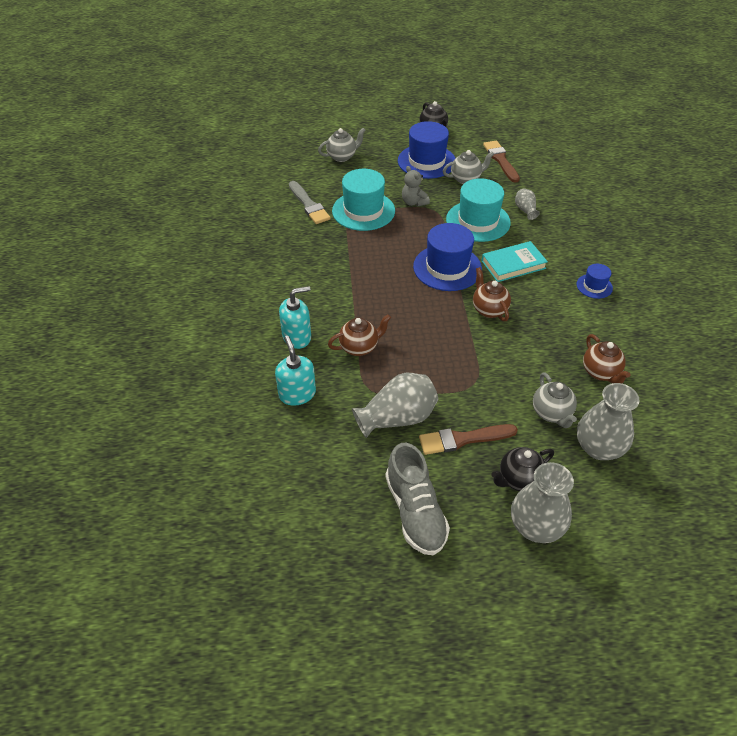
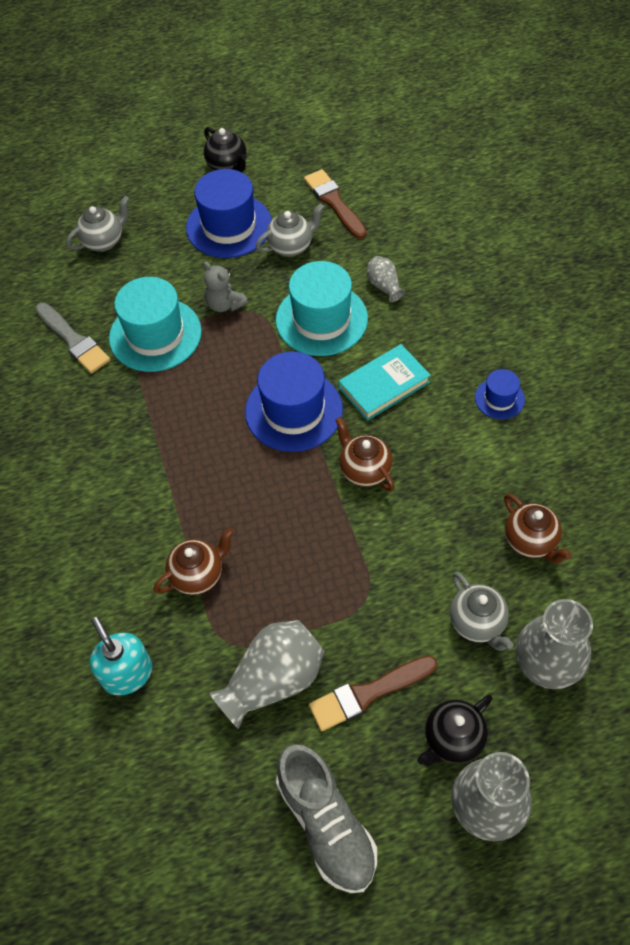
camera: 10 degrees left, 10 degrees up
turquoise soap dispenser [279,286,311,349] -> none

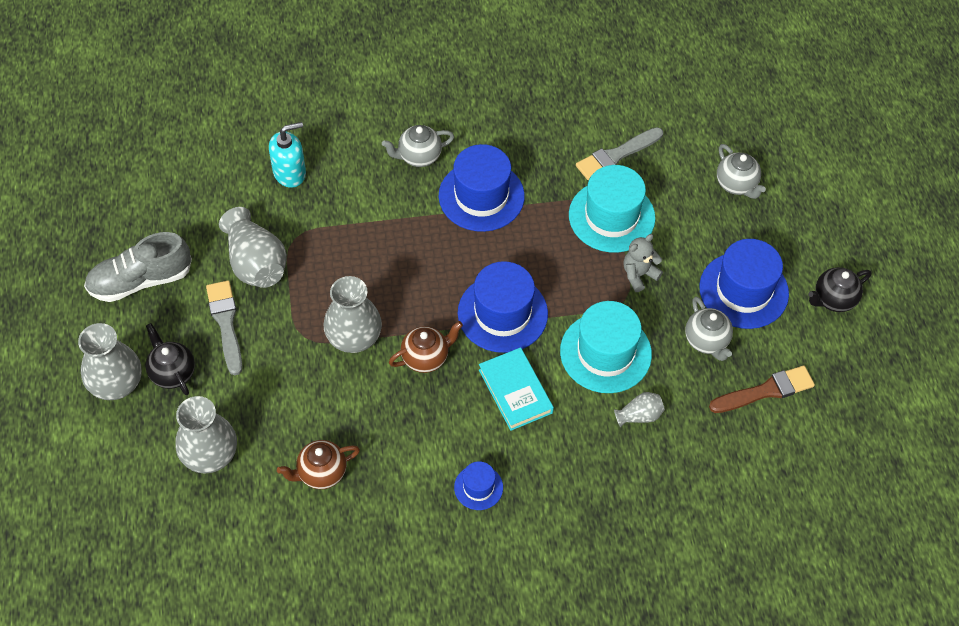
camera: 95 degrees right, 0 degrees up
brown teapot [153,528,234,595] -> none
brown brush [309,655,437,731] -> grey brush [206,280,242,376]
grey teapot [450,572,514,651] -> grey teapot moved to [382,125,454,167]
none -> grey vase [324,276,382,353]
none -> blue hat [439,144,525,232]

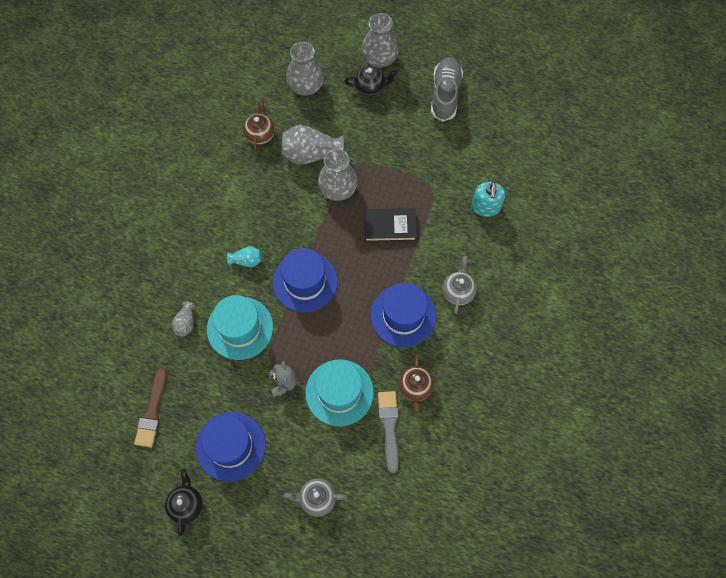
camera: 120 degrees right, 10 degrees up
grey brush [206,280,242,376] -> none
grey vase [219,207,287,288] -> grey vase moved to [281,125,344,165]
brown teapot [389,321,463,373] -> brown teapot moved to [399,355,434,412]
blue hat [454,462,503,510] -> none
turquoise book [479,347,554,431] -> turquoise vase [227,246,262,267]
grey teapot [685,297,733,361] -> none
none -> black book [364,208,417,242]

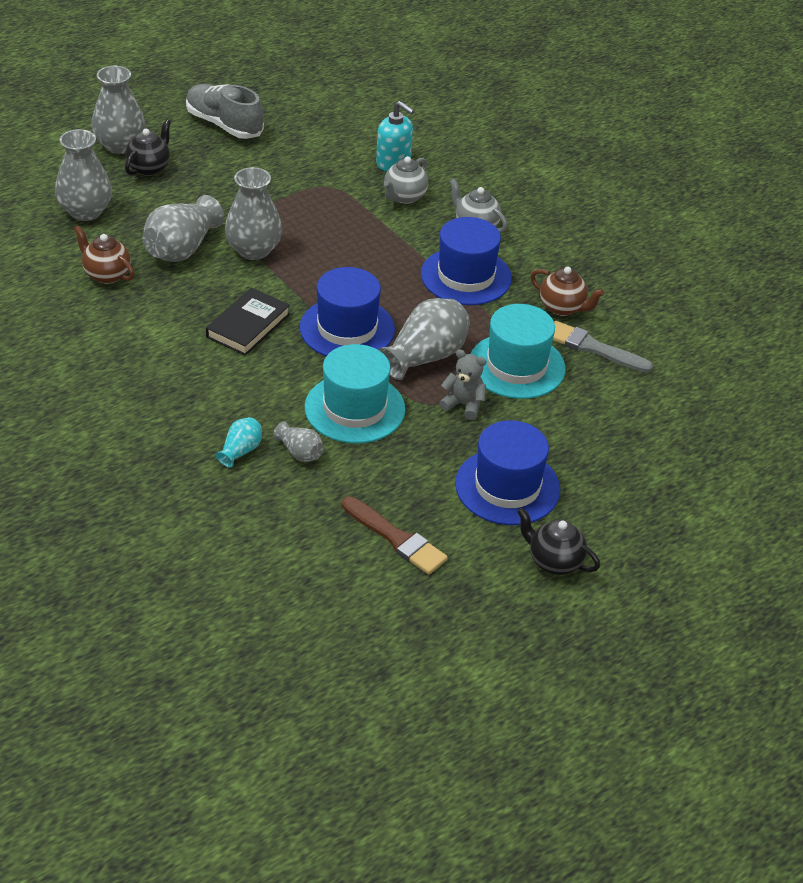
camera: 60 degrees left, 25 degrees down
turquoise vase [227,246,262,267] -> turquoise vase moved to [216,417,262,468]
grey teapot [283,478,348,517] -> grey teapot moved to [384,156,428,204]
black book [364,208,417,242] -> black book moved to [206,288,290,356]
none -> grey vase [378,298,470,380]

